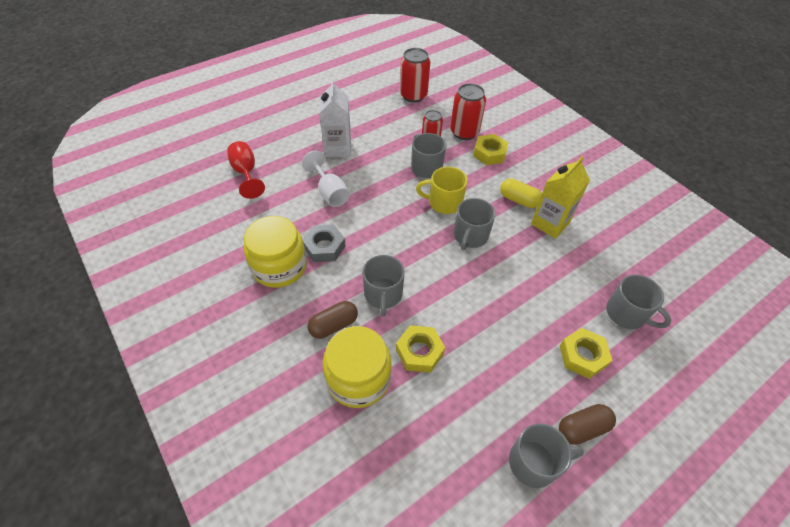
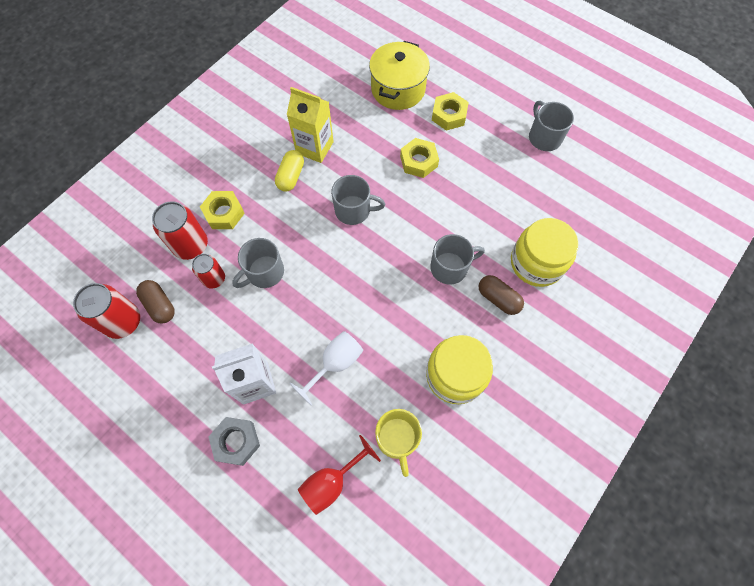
camera: 105 degrees left, 15 degrees up
grey nut [302,225,345,262] -> grey nut moved to [208,417,260,466]
yellow nut [396,325,445,373] -> yellow nut moved to [400,138,439,178]
yellow mug [416,167,468,214] -> yellow mug moved to [375,409,422,477]
brown capsule [559,404,616,445] -> brown capsule moved to [136,280,175,323]
grey mug [606,275,671,329] -> yellow pot [369,41,430,110]

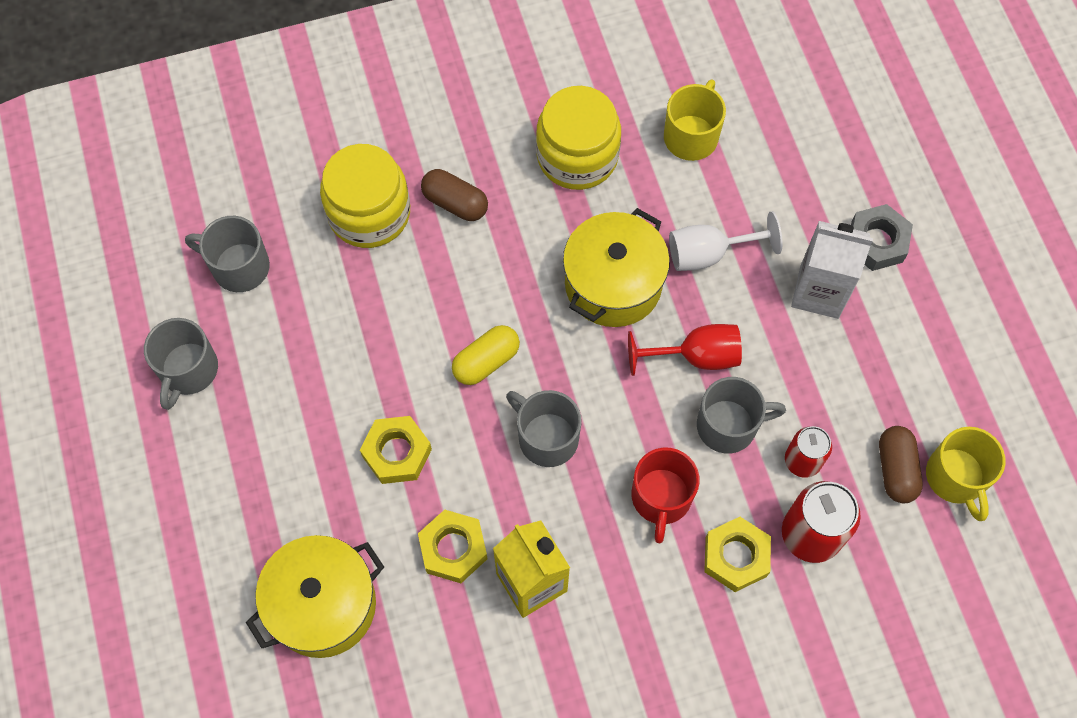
camera: 145 degrees left, 0 degrees up
red can [73,283,140,339] -> yellow mug [926,427,1005,521]
yellow capsule [275,150,304,192] -> yellow capsule moved to [452,325,520,385]
red goblet [298,435,381,515] -> red goblet moved to [628,324,742,376]
grey mug [430,234,485,285] -> grey mug moved to [185,216,270,292]
yellow nut [432,92,469,131] -> yellow nut moved to [418,509,487,583]
brown capsule [478,275,524,315] -> brown capsule turned 45 degrees counterclockwise [421,169,488,221]
none -> yellow pot [563,208,670,327]
none -> red mug [632,448,700,543]

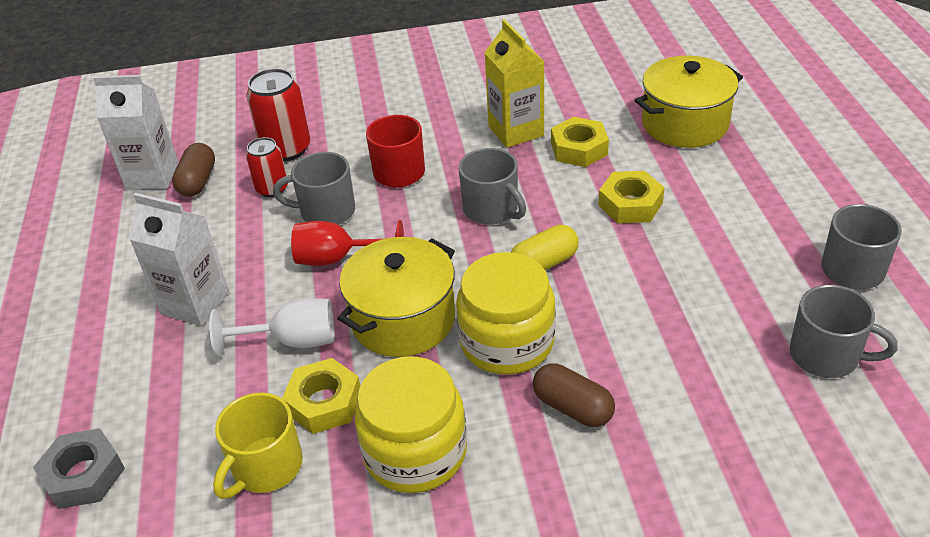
camera: 170 degrees left, 25 degrees down
yellow jar [320,144,410,248] -> yellow jar moved to [456,252,556,375]
yellow nut [704,517,771,592] -> yellow nut moved to [282,358,360,434]
grey nut [851,204,913,271] -> grey nut moved to [33,428,125,509]
yellow mug [926,427,1005,521] -> white carton [93,75,178,190]

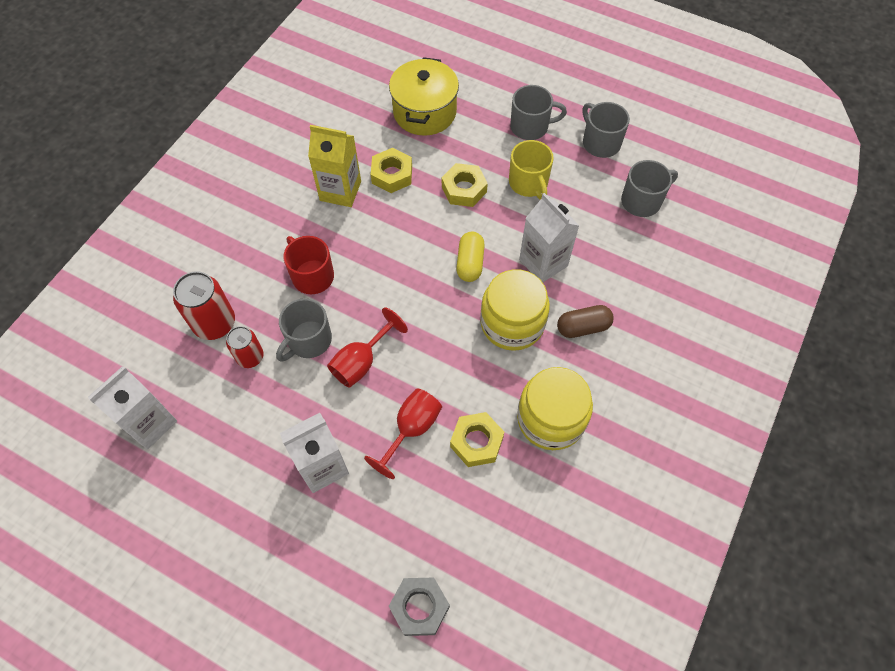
camera: 55 degrees left, 20 degrees up
brown capsule [172,143,215,197] -> none
white goblet [209,298,335,357] -> red goblet [364,389,442,479]
yellow mug [213,393,303,499] -> yellow mug moved to [509,140,554,200]
yellow pot [337,237,455,357] -> none
grey mug [459,148,526,225] -> grey mug moved to [510,85,567,140]
none -> white carton [519,193,579,282]

